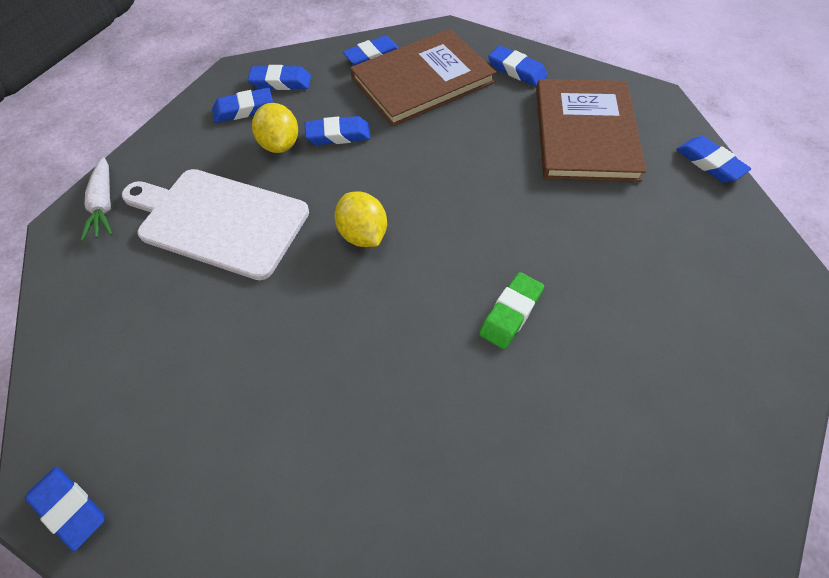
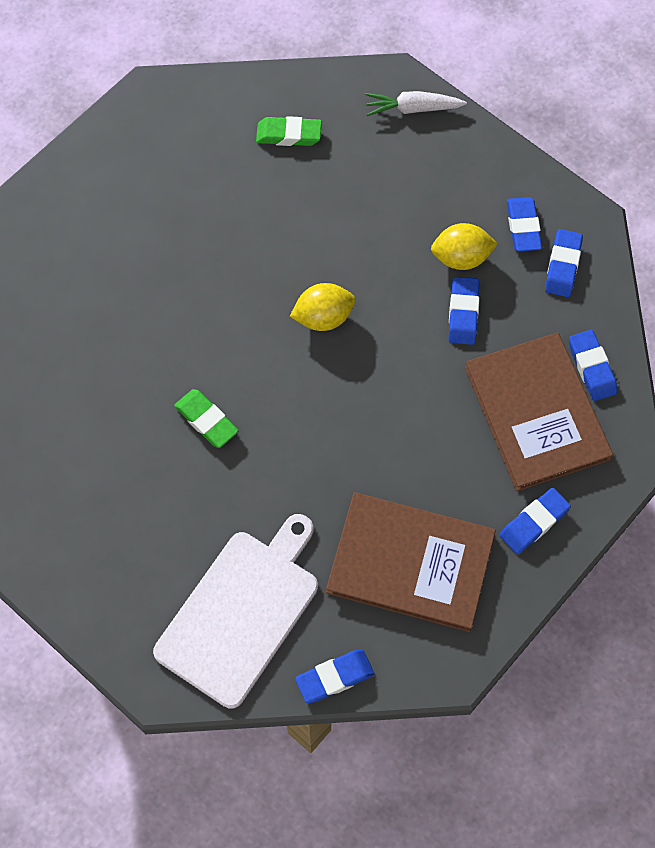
camera: 100 degrees right, 10 degrees up
blue eraser [25,467,105,552] -> none
white cutting board [122,169,309,280] -> white cutting board moved to [153,514,318,708]
none -> green eraser [256,116,322,146]

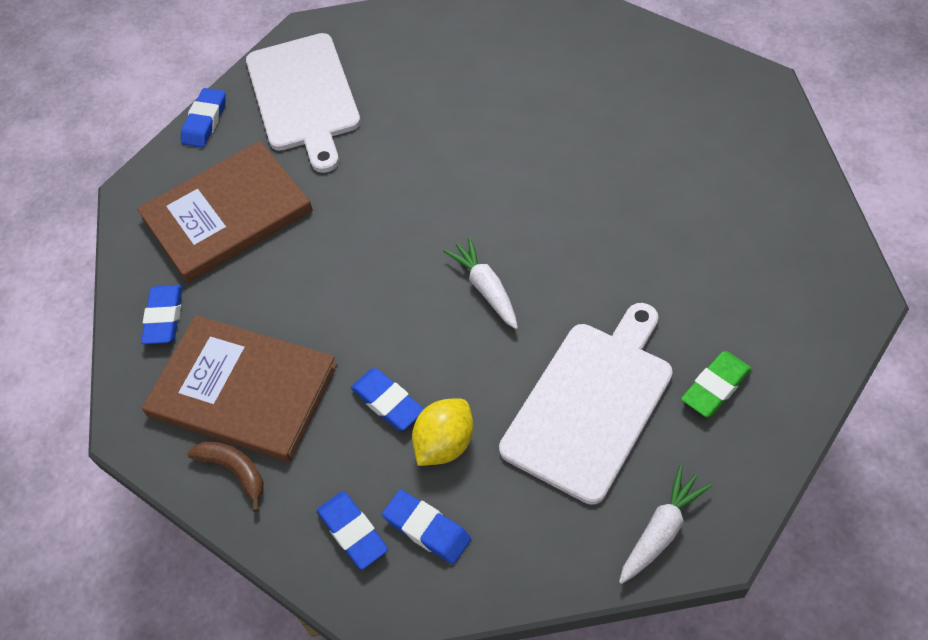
camera: 135 degrees right, 10 degrees down
green eraser [174,389,238,448] -> none
yellow lemon [290,283,356,331] -> white carrot [443,237,518,329]
blue eraser [569,330,617,401] -> brown banana [187,442,264,512]
none -> white cutting board [499,303,673,505]

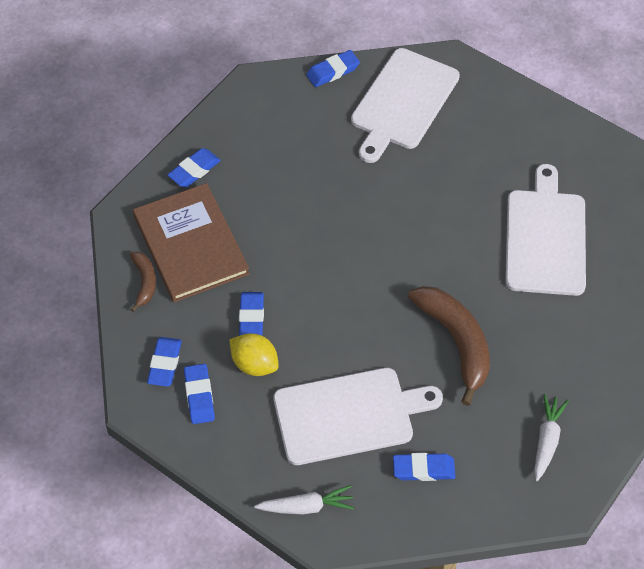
camera: 40 degrees right, 0 degrees up
brown book [137,141,313,283] -> none
yellow lemon [412,398,473,466] -> yellow lemon turned 45 degrees clockwise [229,333,279,376]
white carrot [443,237,518,329] -> white carrot moved to [534,394,569,481]
green eraser [681,351,751,417] -> blue eraser [393,453,456,481]
none -> brown banana [408,286,490,406]
none -> white cutting board [505,164,586,296]

